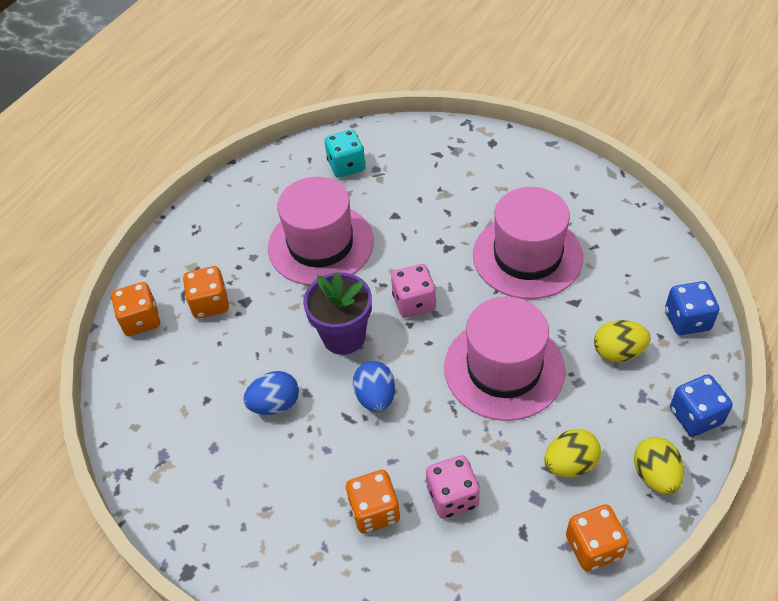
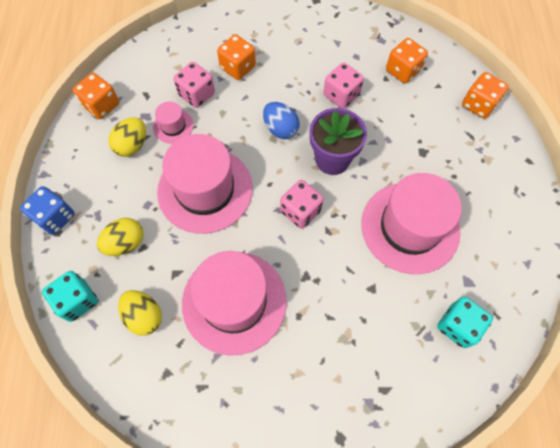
camera: 145 degrees right, 15 degrees up
orange dice [183,266,229,319] -> orange dice moved to [386,38,428,84]
blue egg [243,371,299,415] -> pink dice [323,63,364,109]
yellow egg [634,437,684,495] -> yellow egg moved to [118,290,162,336]
blue dice [665,281,720,335] -> turquoise dice [42,271,98,322]
none -> pink hat [153,101,193,144]

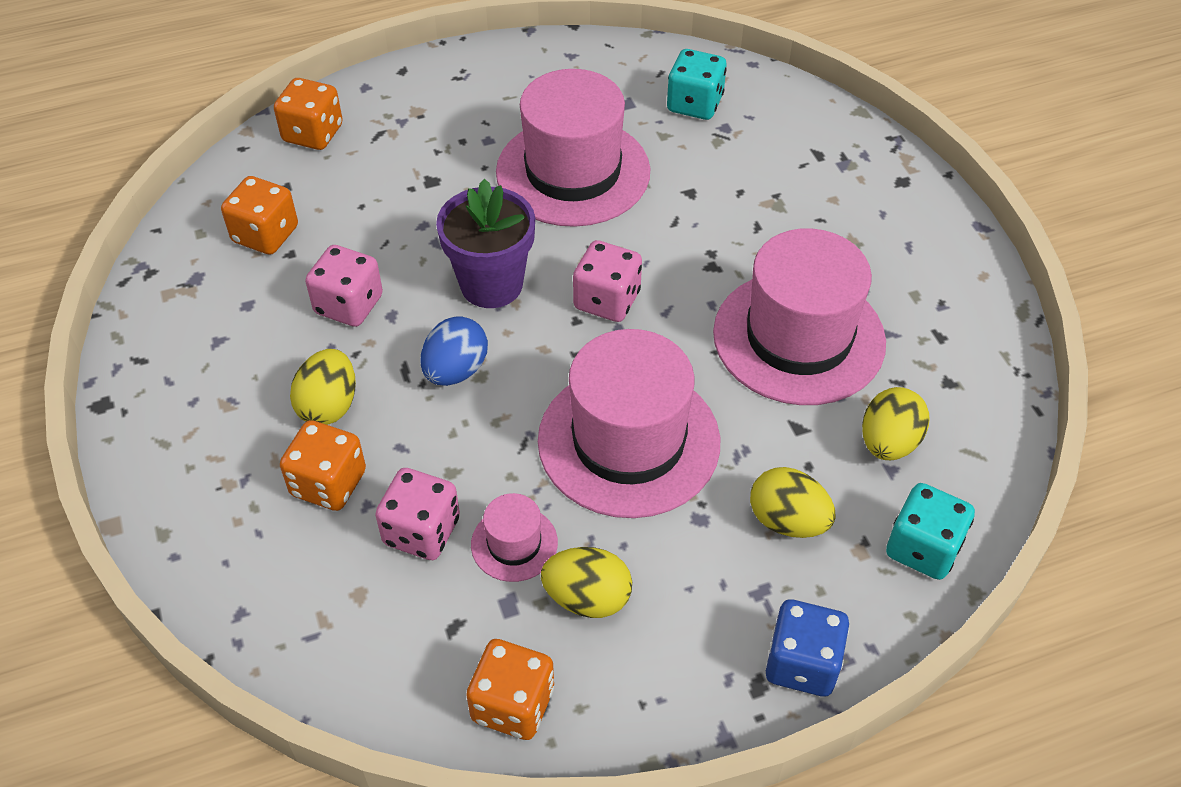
camera: 110 degrees left, 15 degrees down
none -> yellow egg [290,349,356,425]

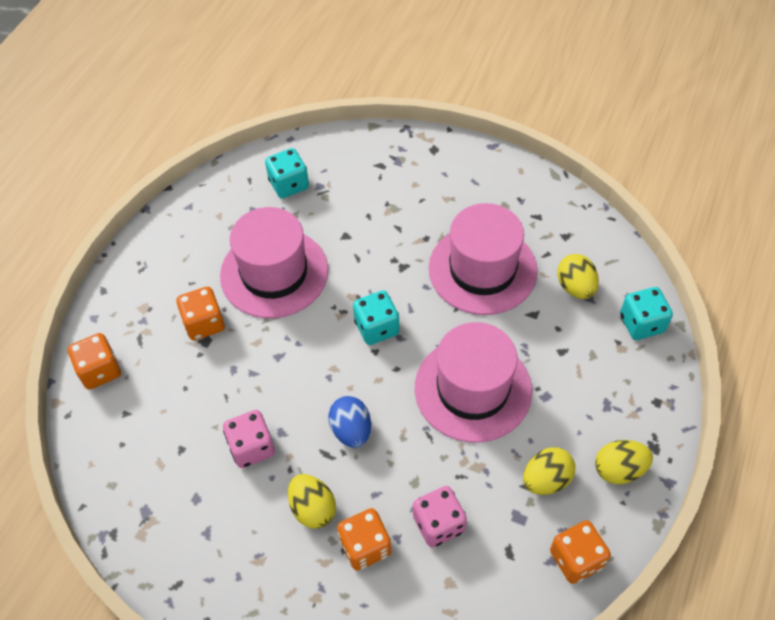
camera: 45 degrees left, 5 degrees up
orange dice [221,176,298,255] -> orange dice moved to [176,287,225,341]
purple flower pot [436,179,535,308] -> none
pink hat [471,493,558,582] -> none
pink dice [573,240,642,322] -> turquoise dice [353,290,399,345]
yellow egg [750,467,836,538] -> yellow egg moved to [595,440,653,484]
blue dice [766,599,849,696] -> none

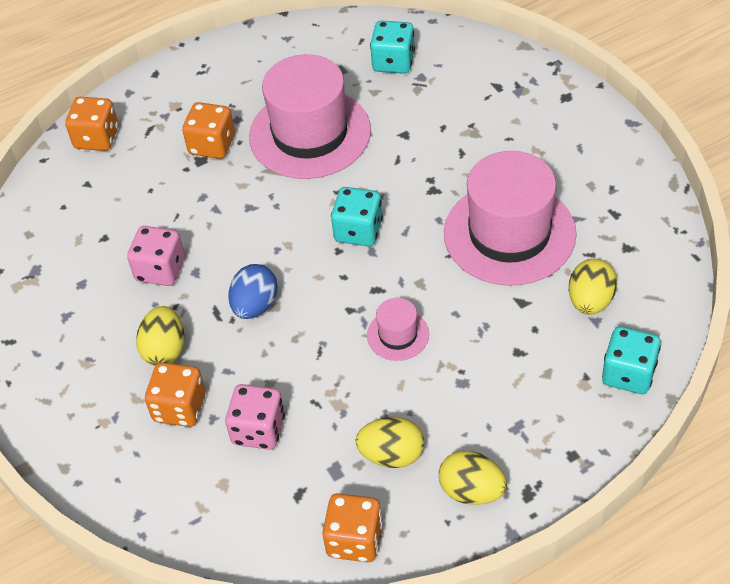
camera: 40 degrees right, 5 degrees down
pink hat [415,322,532,443] -> pink hat [367,298,429,361], size x0.45

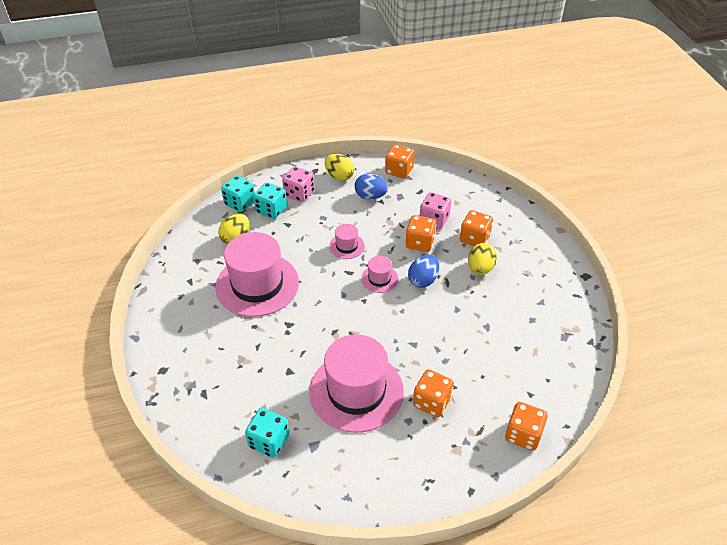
camera: 170 degrees left, 5 degrees down
pink dice [127,226,185,286] -> pink dice moved to [282,166,314,202]
turquoise dice [331,187,383,246] -> turquoise dice moved to [253,182,287,219]
yellow egg [355,417,424,468] -> blue egg [354,174,388,199]
none -> pink hat [361,256,398,293]
none -> orange dice [406,215,436,252]

